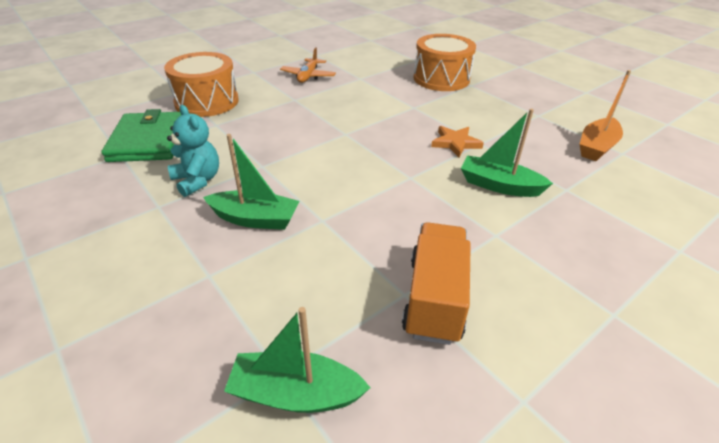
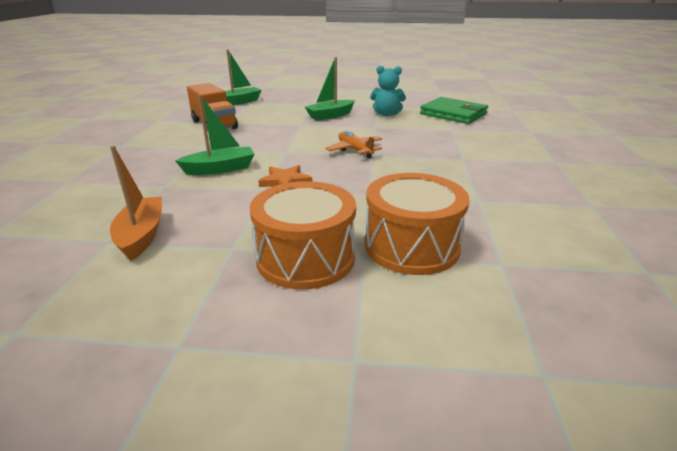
camera: 135 degrees right, 10 degrees down
orange drum [164,52,239,117] -> orange drum moved to [250,181,356,289]
orange plane [280,47,336,83] -> orange plane moved to [326,131,382,159]

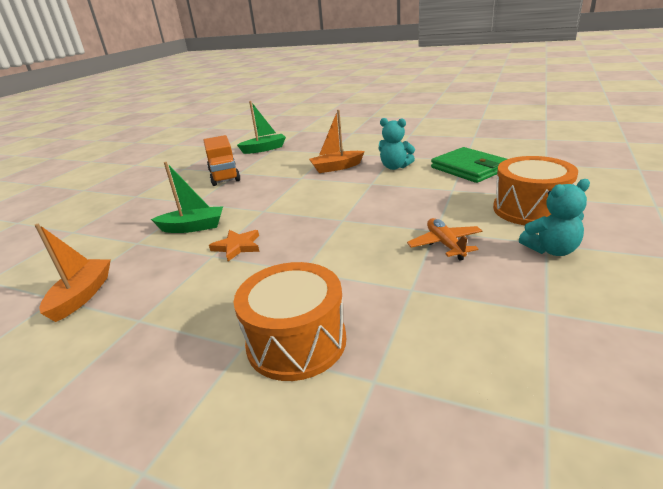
camera: 20 degrees right, 0 degrees up
orange drum [250,181,356,289] -> orange drum moved to [493,156,578,225]
green boat [305,57,355,121] -> orange boat [309,110,365,173]
orange plane [326,131,382,159] -> orange plane moved to [407,218,483,261]
none -> turquoise teddy bear [519,179,590,256]

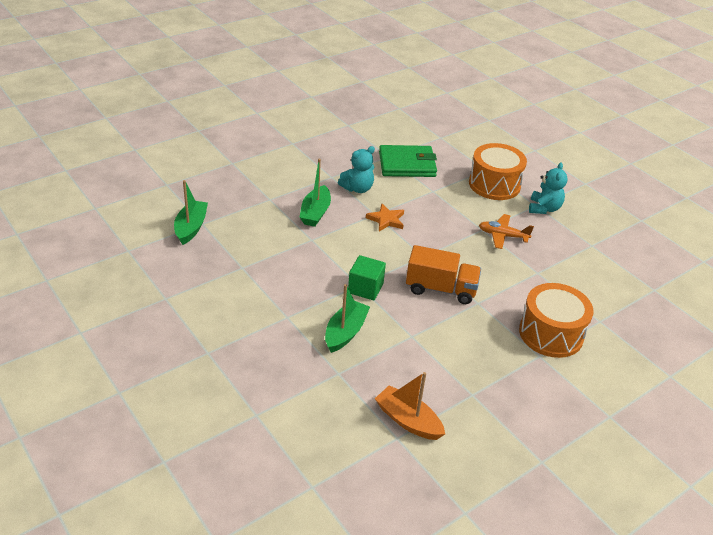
camera: 65 degrees left, 10 degrees up
orange truck [203,135,240,186] -> orange truck moved to [406,245,481,304]
orange star [209,230,259,261] -> orange star moved to [366,203,404,232]
orange boat [309,110,365,173] -> green boat [299,159,331,227]
none -> green cube [348,255,386,300]

